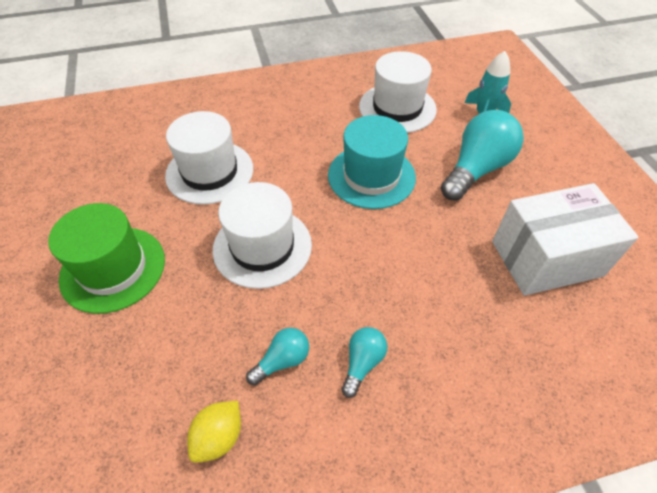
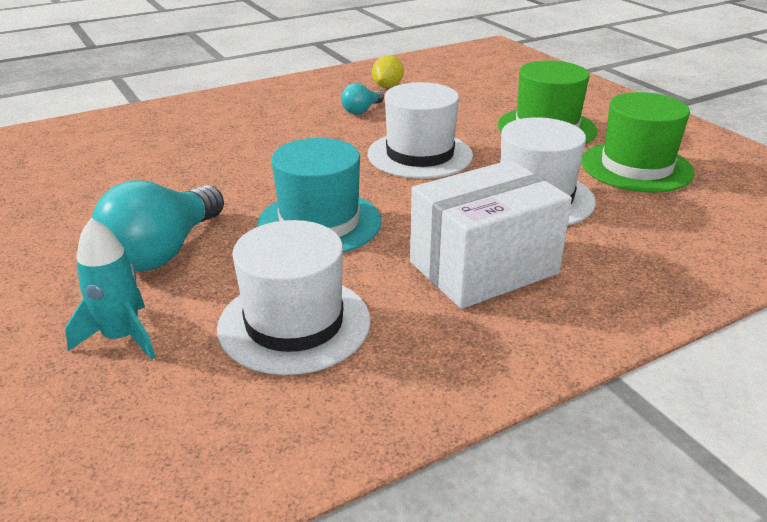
camera: 165 degrees right, 20 degrees down
turquoise light bulb [341,327,387,398] -> none
white box [492,183,638,296] -> white box moved to [410,160,572,309]
none -> green hat [581,92,695,193]

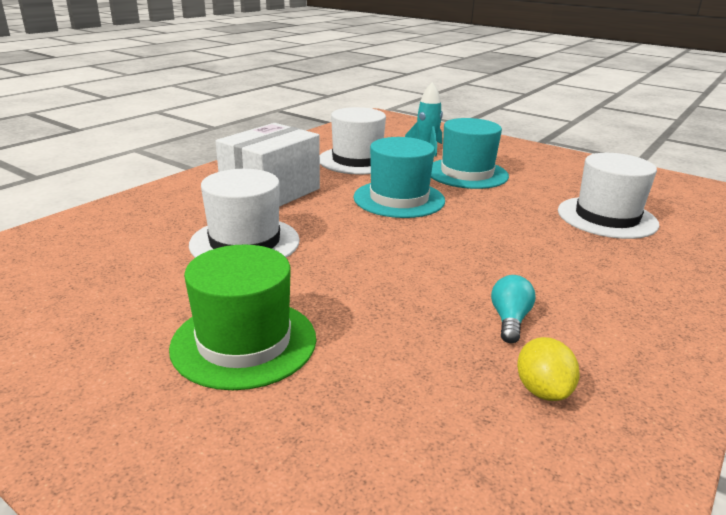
camera: 155 degrees right, 5 degrees down
turquoise light bulb [92,180,224,271] -> turquoise hat [431,118,509,189]
white hat [368,82,473,179] -> white hat moved to [558,153,659,239]
green hat [581,92,695,193] -> none

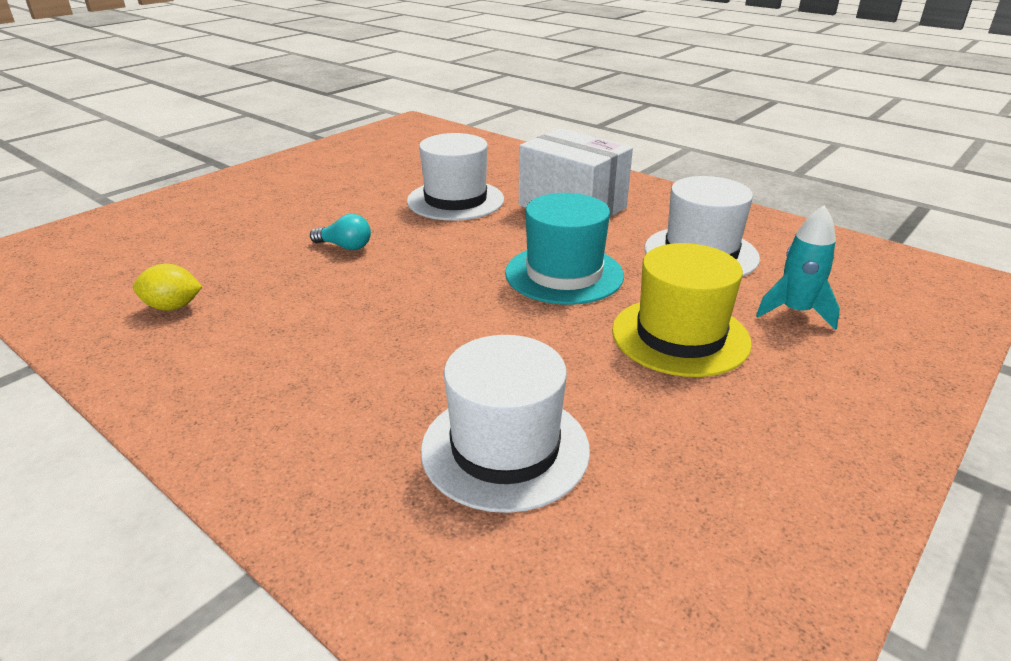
camera: 95 degrees right, 5 degrees up
green hat [169,245,316,390] -> none
turquoise hat [431,118,509,189] -> yellow hat [612,243,752,377]
turquoise light bulb [491,275,535,343] -> turquoise light bulb moved to [310,214,371,250]

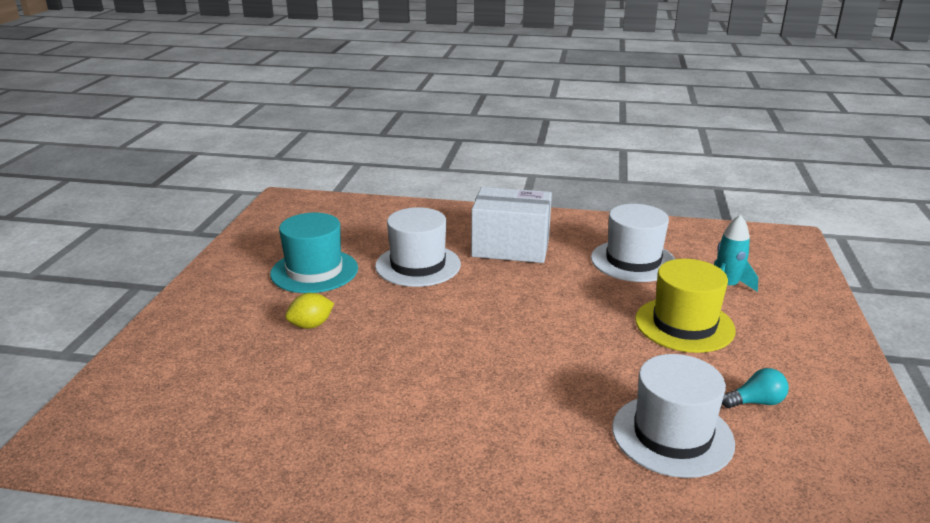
camera: 30 degrees left, 5 degrees down
yellow lemon [133,263,202,311] -> yellow lemon moved to [285,293,334,329]
turquoise light bulb [310,214,371,250] -> turquoise light bulb moved to [722,368,789,408]
turquoise hat [505,193,624,305] -> turquoise hat moved to [270,213,358,293]

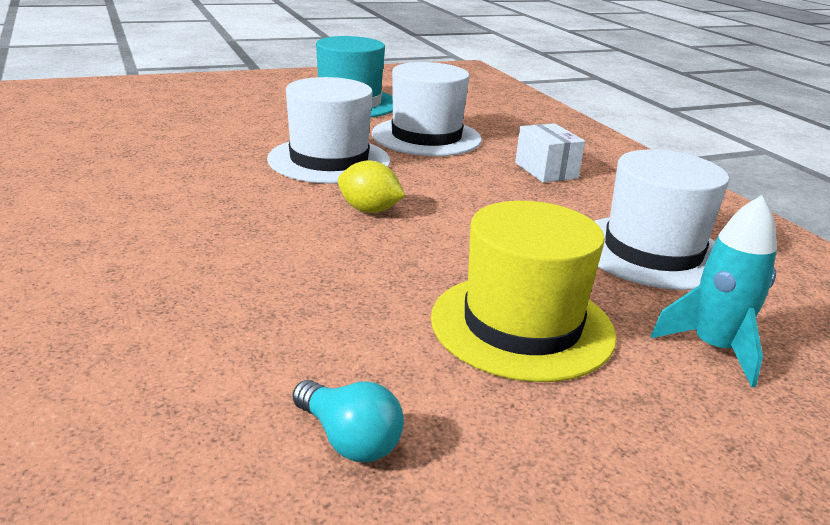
camera: 55 degrees right, 0 degrees up
yellow lemon [285,293,334,329] -> yellow lemon moved to [338,160,405,213]
white box [471,187,552,263] -> white box [515,123,585,183], size x0.51
white hat [612,354,735,478] -> white hat moved to [267,77,390,184]

